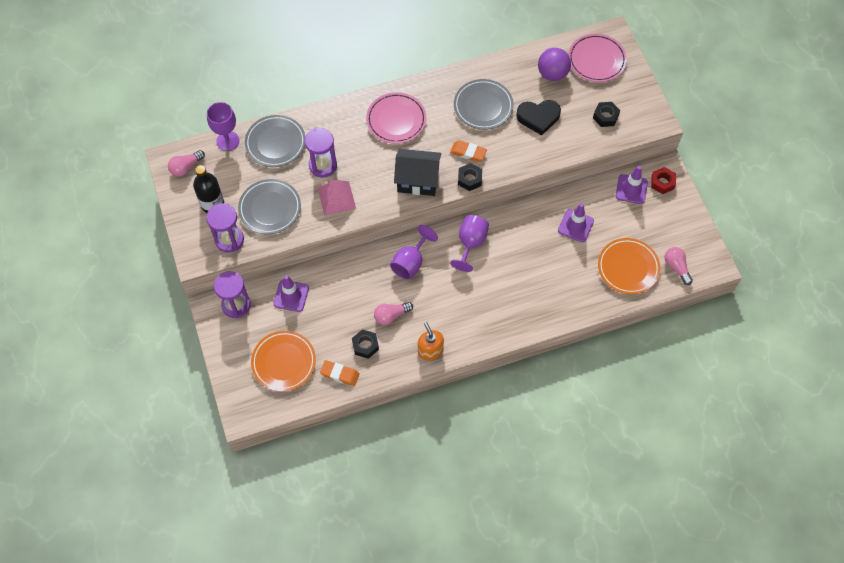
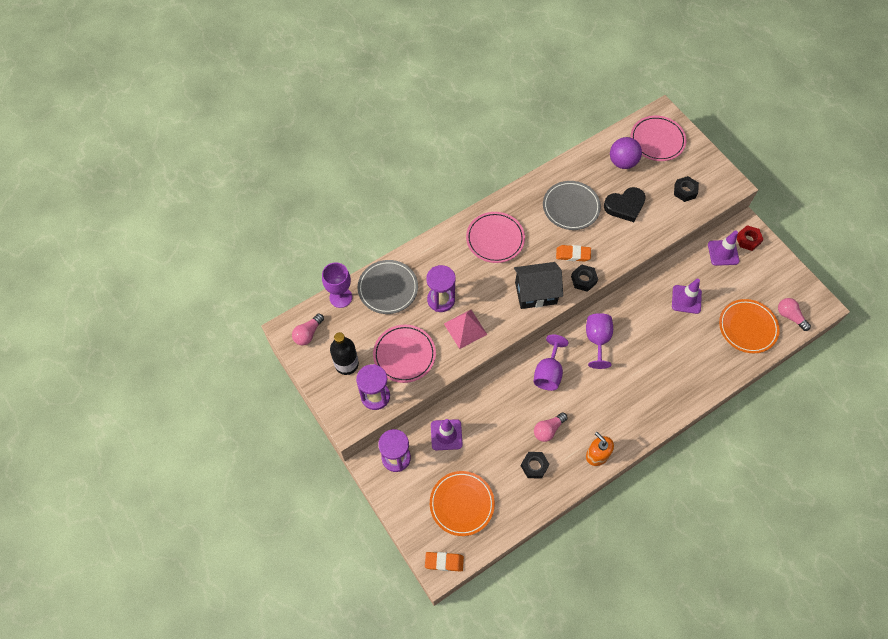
camera: 15 degrees left, 0 degrees up
grey plate [238,179,301,234] -> pink plate [373,325,436,383]
orange eraser [320,360,360,386] -> orange eraser moved to [425,552,464,572]

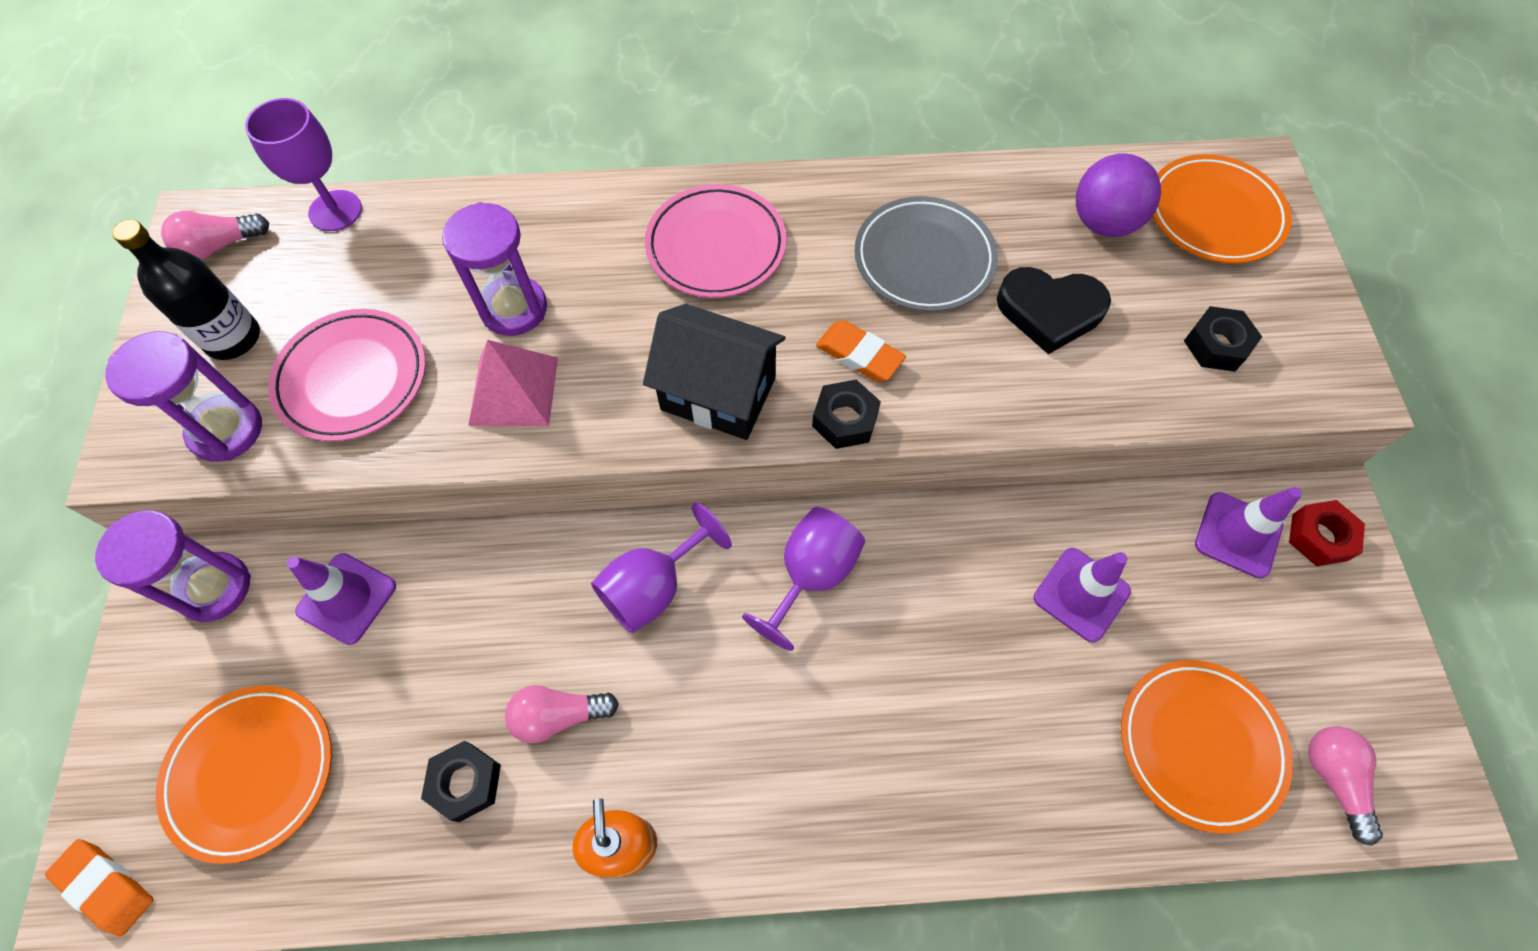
camera: 30 degrees right, 0 degrees up
grey plate [358,260,418,314] -> none
pink plate [630,116,687,161] -> orange plate [1152,154,1292,264]

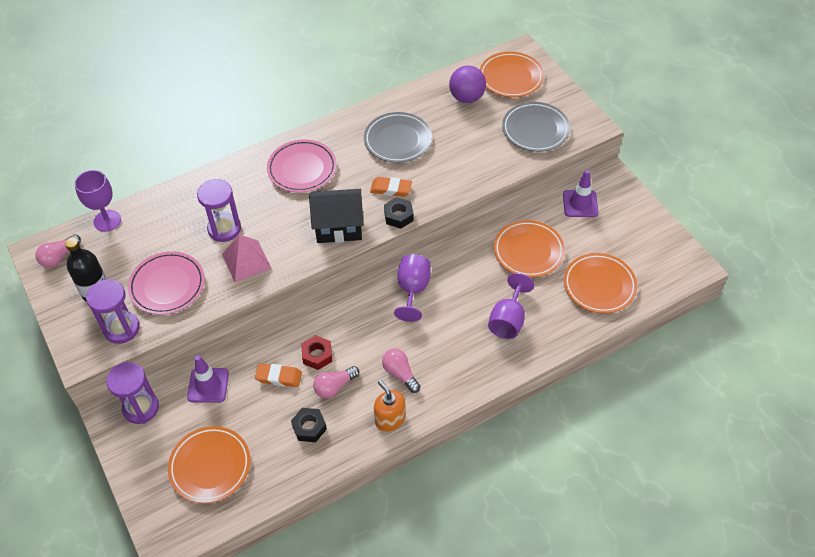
camera: 25 degrees left, 10 degrees down
orange eraser [45,839,154,936] -> orange eraser moved to [255,363,302,387]
purple goblet [591,503,732,633] -> purple goblet moved to [488,273,534,339]
black heart [997,267,1111,354] -> none
purple traffic cone [1034,548,1131,642] -> orange plate [494,220,565,277]
black nut [1184,306,1262,372] -> grey plate [502,102,570,152]
red nut [1289,500,1365,566] -> red nut moved to [302,335,332,370]
pink light bulb [1308,726,1383,846] -> pink light bulb moved to [382,349,421,393]

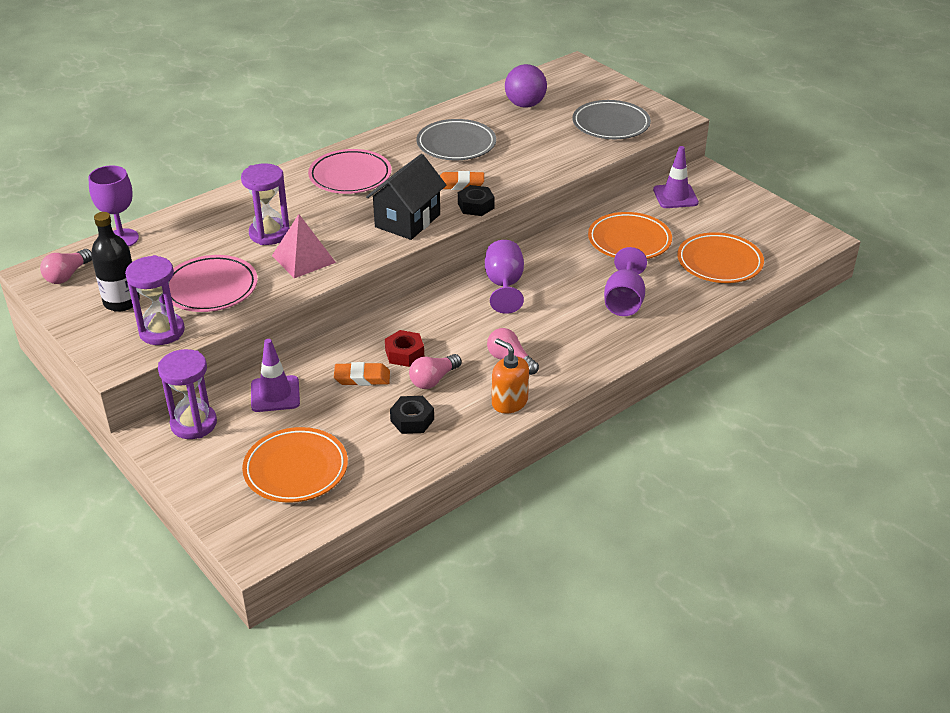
camera: 10 degrees left, 15 degrees down
black house [309,189,364,243] -> black house turned 45 degrees counterclockwise [366,154,446,240]
orange plate [480,52,544,97] -> none

